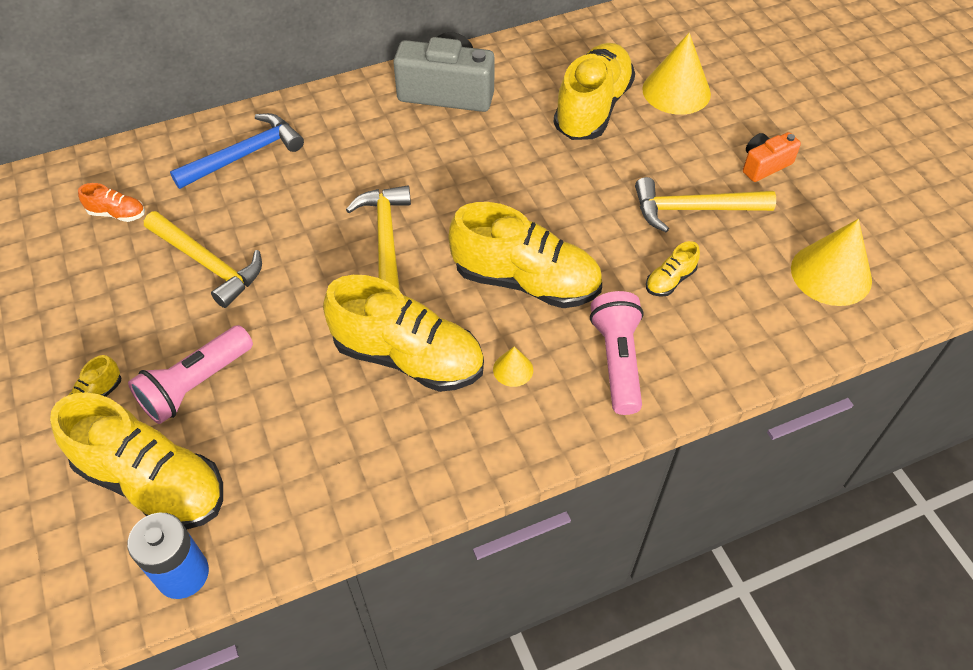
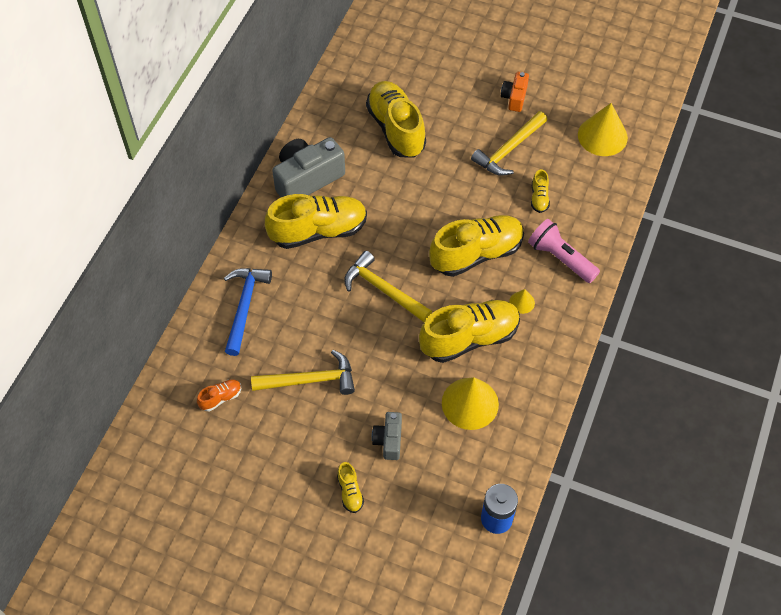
camera: 45 degrees left, 5 degrees up
yellow shoe [50,392,223,529] -> yellow shoe moved to [265,194,367,249]
pink flashlight [128,325,253,424] -> grey camera [372,412,402,460]
yellow cone [642,33,711,115] -> yellow cone moved to [442,377,499,430]

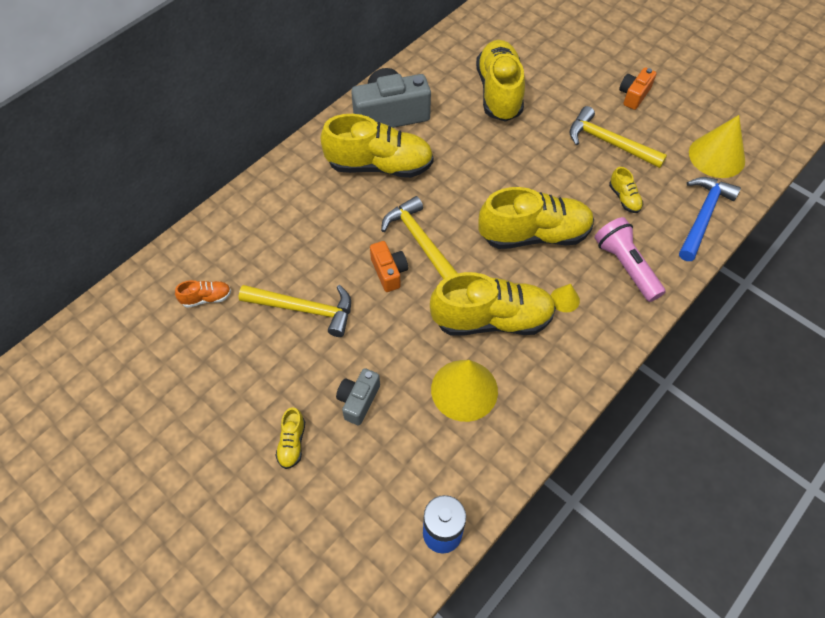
camera: 20 degrees right, 0 degrees up
blue hammer [224,268,272,356] -> blue hammer moved to [679,177,741,261]
yellow hammer [471,111,547,176] -> yellow hammer turned 60 degrees clockwise [569,106,667,168]
yellow shoe [531,169,550,213] -> yellow shoe turned 45 degrees counterclockwise [609,167,643,213]
none -> orange camera [370,241,408,292]

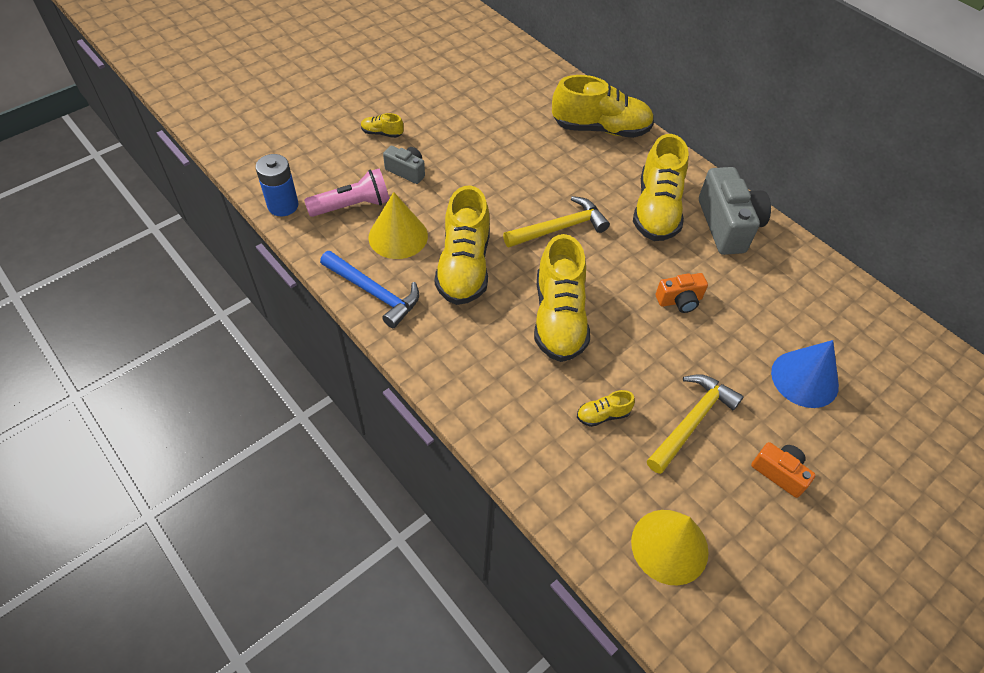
camera: 95 degrees right, 5 degrees down
orange shoe [175,280,231,308] -> none
yellow hammer [239,285,351,337] -> none
orange camera [370,241,408,292] -> orange camera moved to [656,273,708,313]
yellow shoe [476,40,525,122] -> yellow shoe moved to [552,75,654,138]
yellow cone [551,284,580,312] -> none
pink flashlight [595,217,666,302] -> pink flashlight moved to [304,169,389,217]
blue hammer [679,177,741,261] -> blue hammer moved to [320,251,419,328]
none -> blue cone [771,340,839,408]

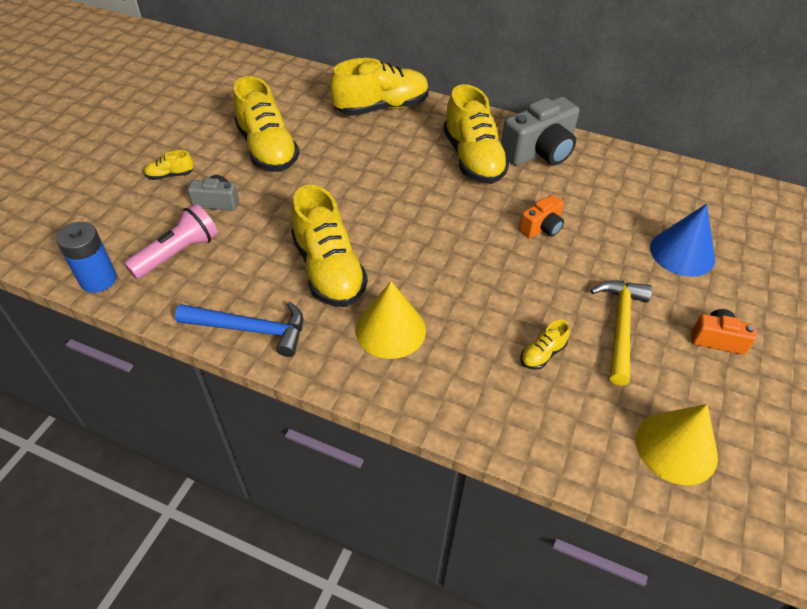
camera: 25 degrees left, 5 degrees down
yellow cone [369,192,428,259] -> yellow cone moved to [355,281,426,359]
yellow hammer [503,196,610,248] -> none
yellow shoe [534,234,590,362] -> yellow shoe moved to [233,76,300,172]
grey camera [699,167,771,255] -> grey camera turned 90 degrees clockwise [501,97,579,166]

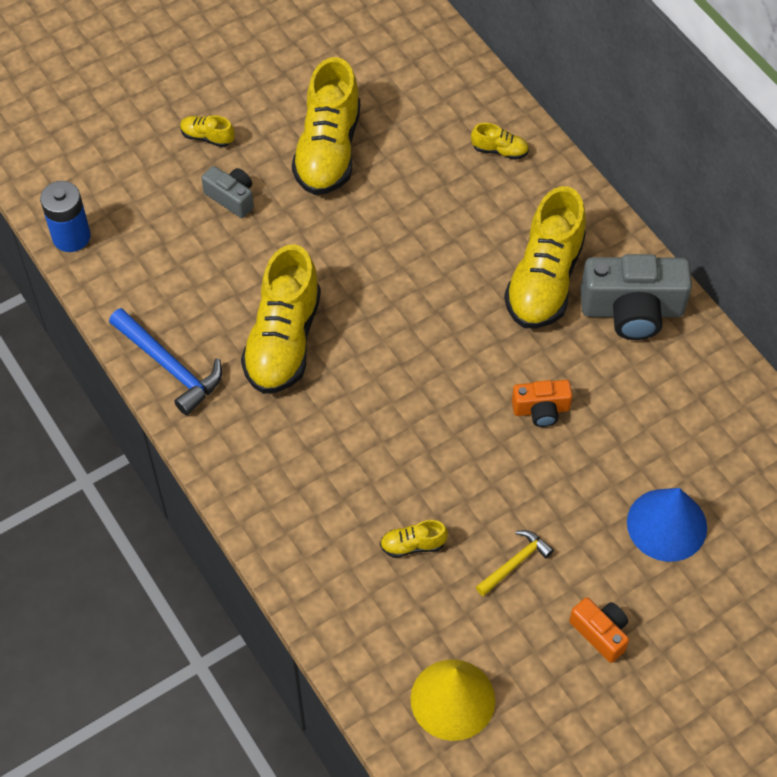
camera: 35 degrees right, 10 degrees up
pink flashlight [124,204,218,279] -> none
yellow shoe [330,58,429,116] -> yellow shoe [471,123,529,160], size x0.43
yellow cone [355,281,426,359] -> none
yellow hammer [590,280,652,386] -> yellow hammer [476,530,554,596], size x0.59

